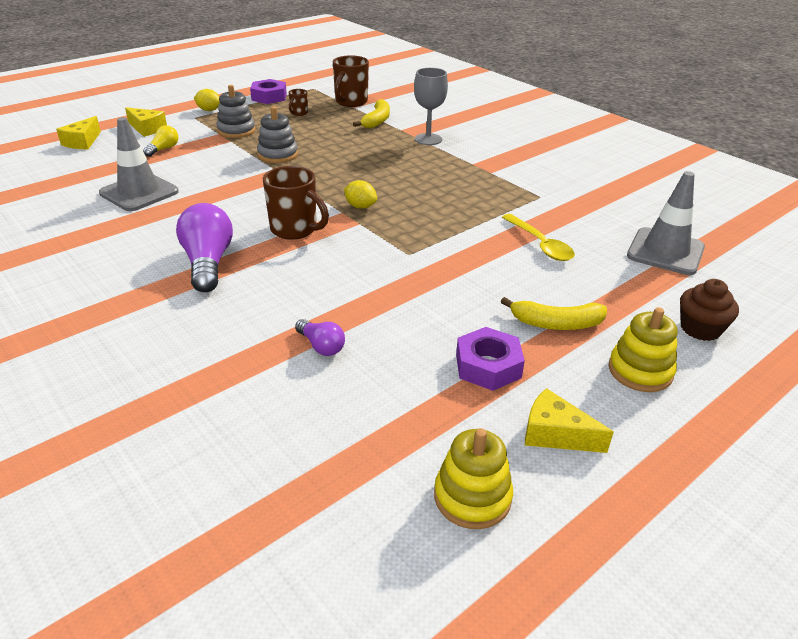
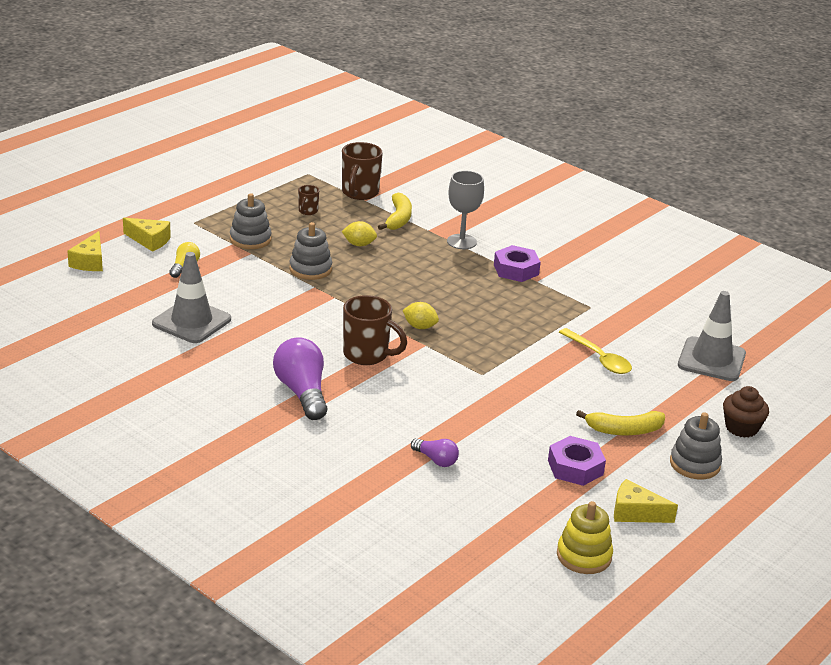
camera: 10 degrees left, 5 degrees down
yellow lemon [194,89,220,111] -> yellow lemon moved to [341,221,377,246]
purple nut [250,79,287,104] -> purple nut moved to [494,245,541,282]
yellow stacking toy [609,307,677,392] -> grey stacking toy [670,412,722,479]

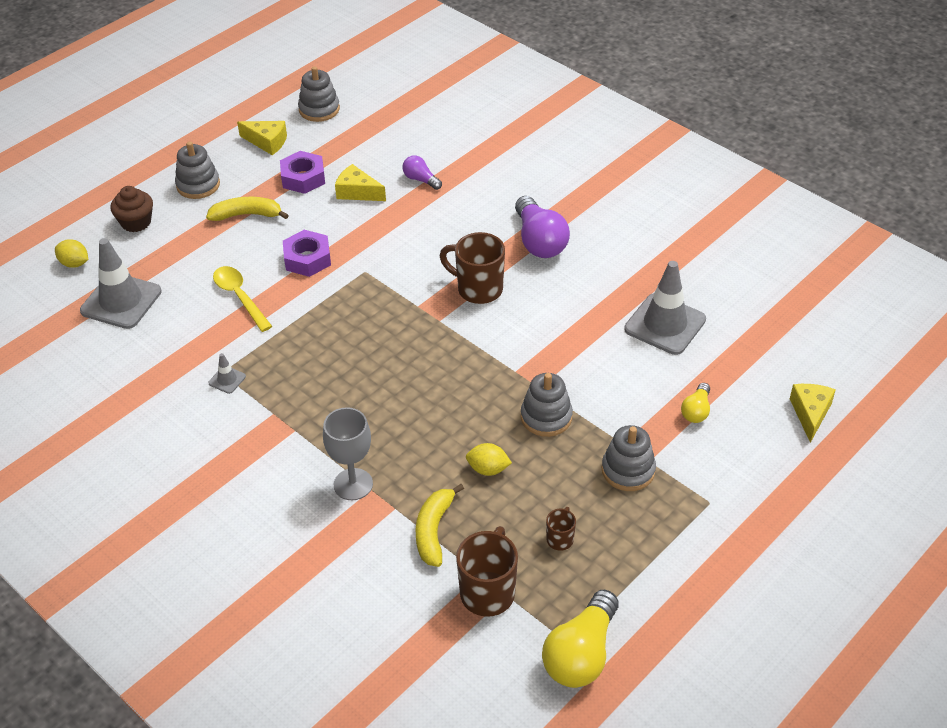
camera: 175 degrees left, 15 degrees up
yellow cheese [123,218,171,252] -> yellow cheese moved to [335,164,386,201]
yellow lemon [403,302,439,329] -> yellow lemon moved to [55,239,88,268]
purple nut [494,245,541,282] -> purple nut moved to [283,230,331,277]
yellow stacking toy [557,501,613,574] -> grey stacking toy [298,66,340,122]
none -> grey traffic cone [208,353,246,394]
none -> yellow light bulb [542,590,619,688]

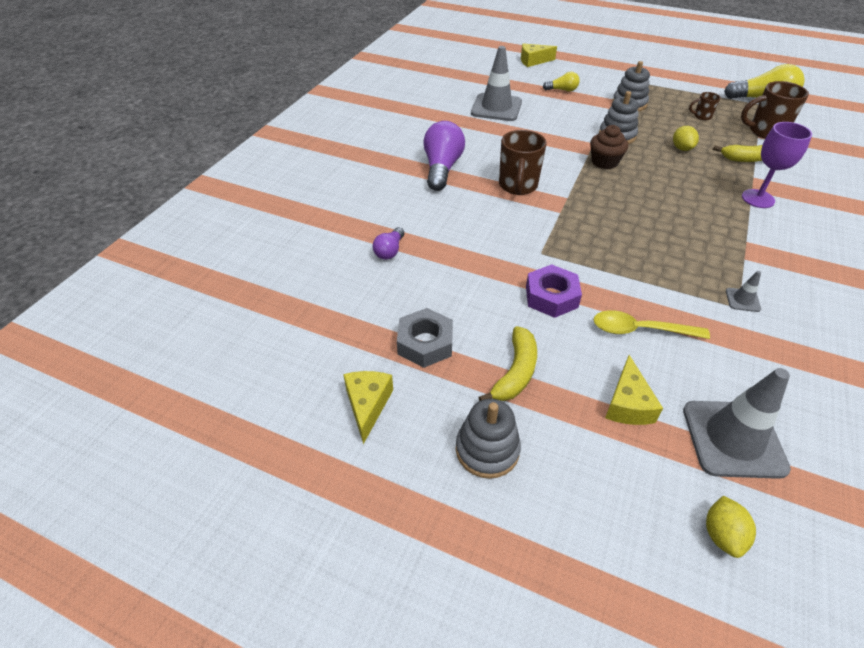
camera: 110 degrees left, 0 degrees up
brown cupcake [110,186,153,232] -> brown cupcake moved to [590,125,628,169]
yellow banana [206,197,289,221] -> yellow banana turned 135 degrees counterclockwise [479,326,537,401]
yellow spoon [213,266,272,332] -> yellow spoon turned 60 degrees clockwise [594,310,710,339]
purple nut [280,151,325,194] -> grey nut [397,308,453,368]
grey stacking toy [298,66,340,122] -> none
grey goblet [323,407,373,500] -> purple goblet [742,122,812,208]
yellow cheese [335,164,386,201] -> yellow cheese moved to [605,355,663,425]
purple light bulb [515,196,570,258] -> purple light bulb turned 45 degrees counterclockwise [423,121,465,191]

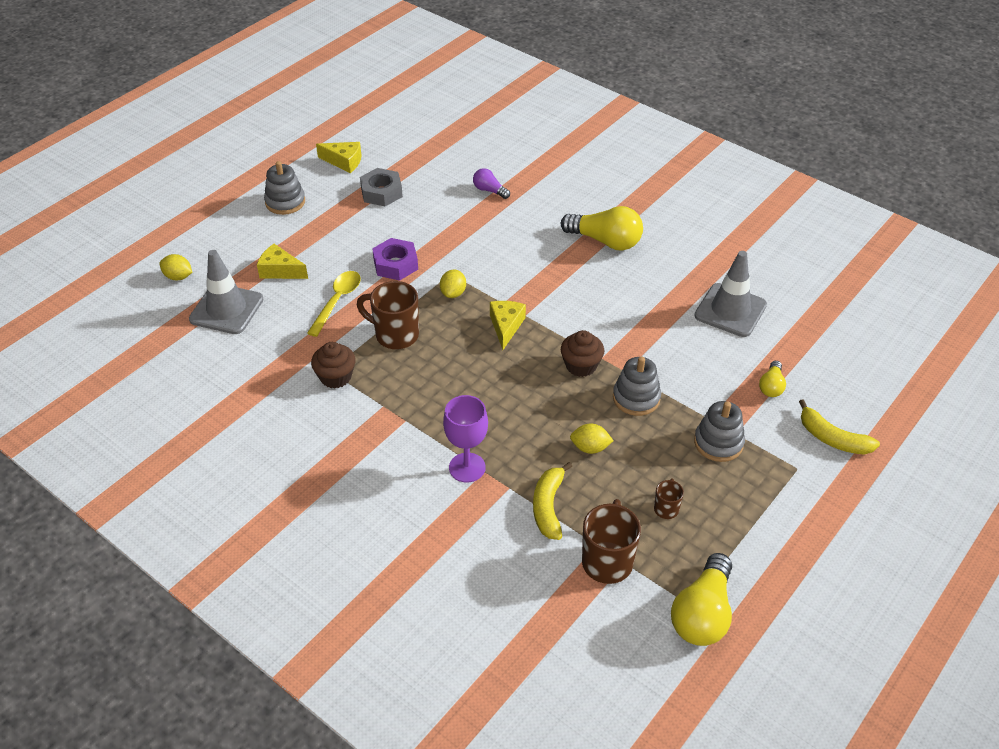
camera: 105 degrees right, 0 degrees up
purple light bulb [423,121,465,191] -> yellow light bulb [561,206,643,251]
yellow banana [479,326,537,401] -> yellow banana moved to [799,399,880,455]
brown mug [499,130,547,195] -> brown mug moved to [357,281,419,349]
yellow cheese [521,43,557,67] -> yellow cheese moved to [490,301,526,350]
grey traffic cone [726,271,761,312] -> brown cupcake [311,342,356,388]
none -> yellow lemon [440,270,466,298]

